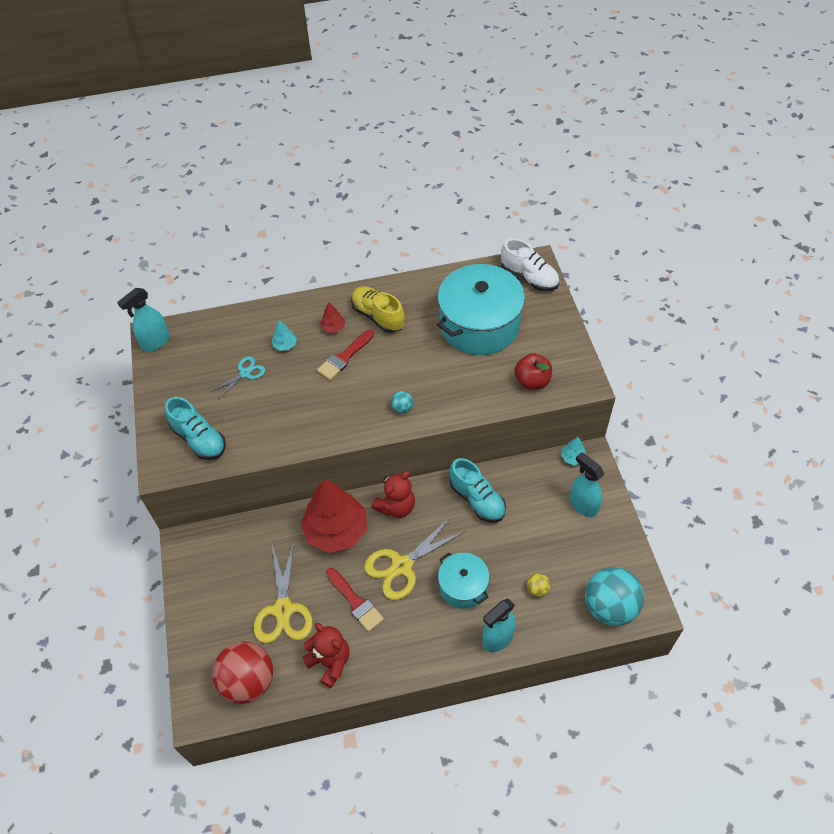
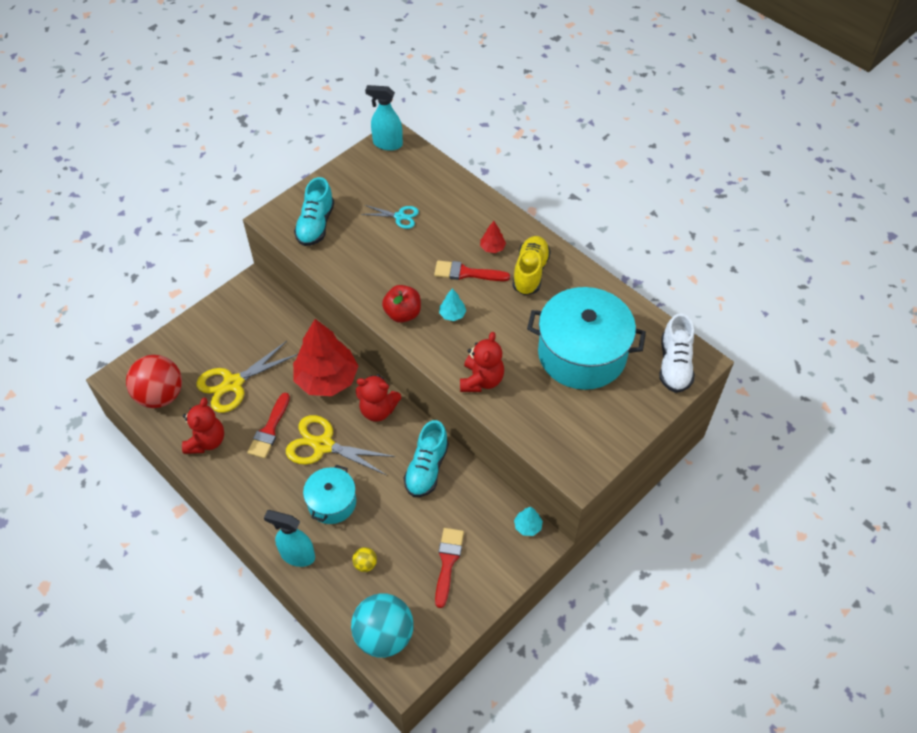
camera: 55 degrees right, 0 degrees up
turquoise tree [272,320,297,351] -> turquoise tree moved to [439,288,466,321]
turquoise ball [391,391,413,413] -> none
red apple [515,353,552,390] -> red apple moved to [382,285,421,323]
turquoise spray bottle [570,452,604,517] -> none
none -> red brush [435,528,464,608]
none -> red teddy bear [460,332,504,392]

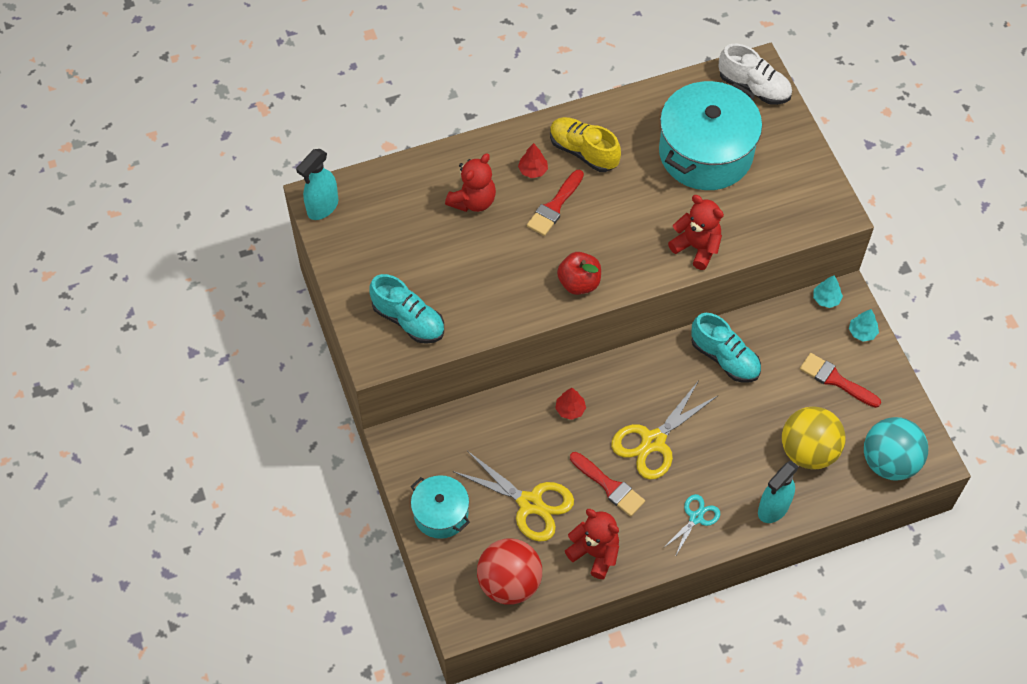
camera: 65 degrees left, 5 degrees up
yellow scissors [196,341,298,413] -> yellow scissors turned 45 degrees counterclockwise [453,451,574,542]
red tree [293,319,358,396] -> red tree [555,388,586,420], size x0.40
turquoise pot [303,465,356,524] -> turquoise pot moved to [411,475,470,539]
yellow ball [352,547,377,572] -> yellow ball [782,406,846,470], size x2.40
red teddy bear [356,374,401,422] -> red teddy bear moved to [445,153,496,212]
turquoise scissors [361,205,419,229] -> turquoise scissors moved to [662,494,720,557]
turquoise tree [439,288,466,321] -> turquoise tree moved to [849,309,879,341]

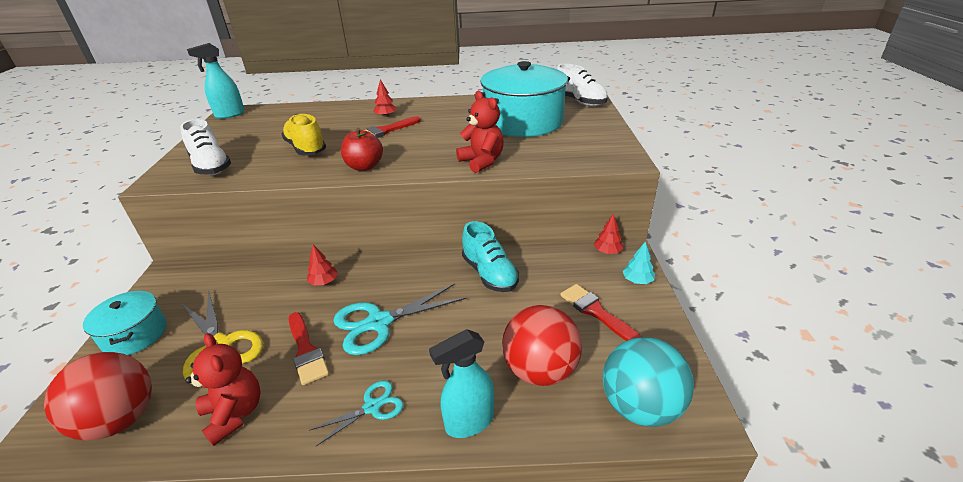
camera: 20 degrees right, 25 degrees down
turquoise shoe [369,274,444,344] -> white shoe [180,119,231,175]
red teddy bear [445,153,496,212] -> none
yellow shoe [550,117,621,172] -> yellow shoe moved to [281,114,326,156]
yellow scissors [611,382,717,479] -> turquoise scissors [333,283,466,355]
yellow ball [782,406,846,470] -> red ball [502,305,582,386]
turquoise tree [813,276,843,308] -> red tree [594,214,624,254]

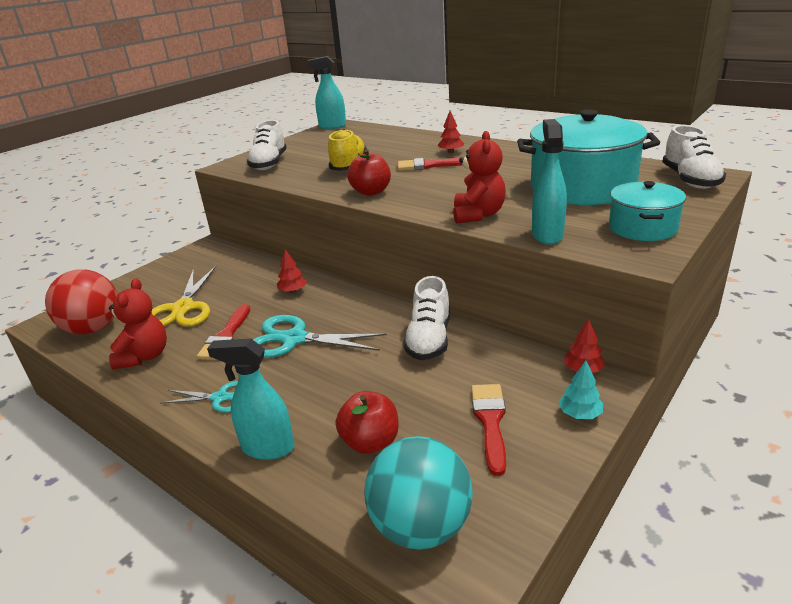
camera: 40 degrees right, 5 degrees down
turquoise pot [83,291,167,355] -> turquoise pot moved to [609,181,686,241]
turquoise shoe [462,221,519,292] -> white shoe [403,276,450,360]
red ball [502,305,582,386] -> red apple [335,391,399,454]
none -> turquoise spray bottle [532,119,567,245]

